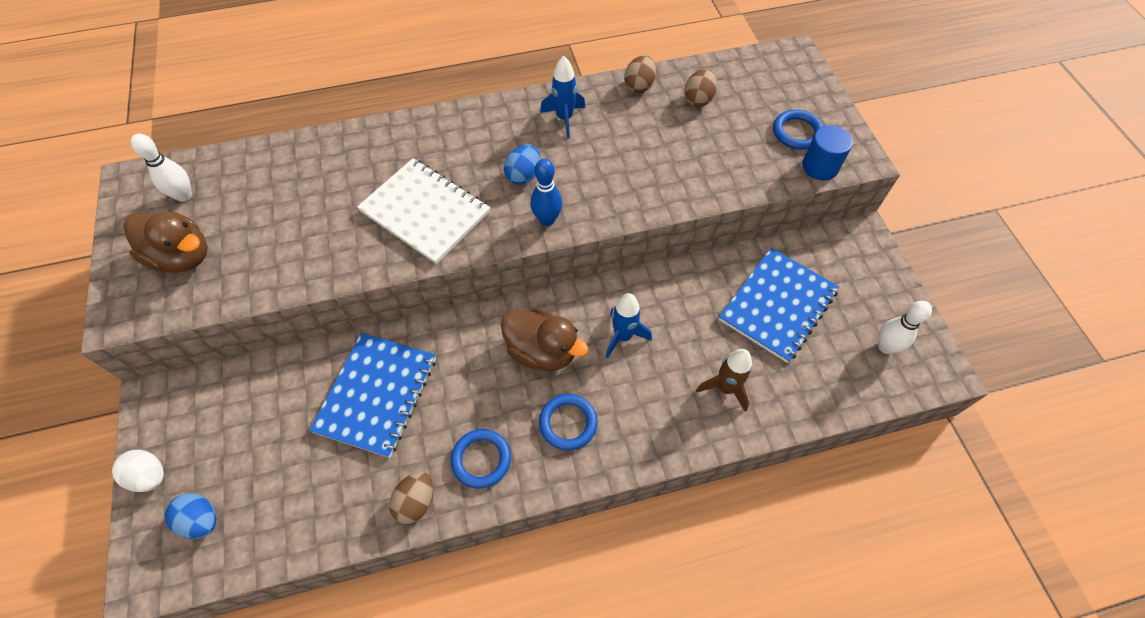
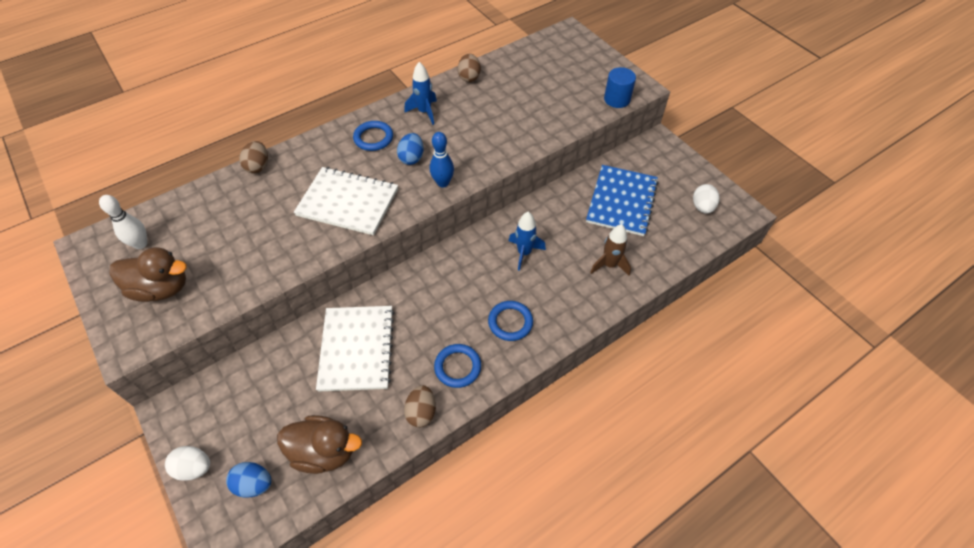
camera: 20 degrees left, 5 degrees down
blue notebook [309,333,436,458] -> white notebook [316,306,394,392]
brown duck [501,308,588,371] -> brown duck moved to [277,415,362,474]
brown egg [684,69,717,107] -> brown egg moved to [239,141,268,174]
blue ring [773,110,823,150] -> blue ring moved to [353,121,393,151]
white bowling pin [878,301,932,354] -> white egg [693,184,720,213]

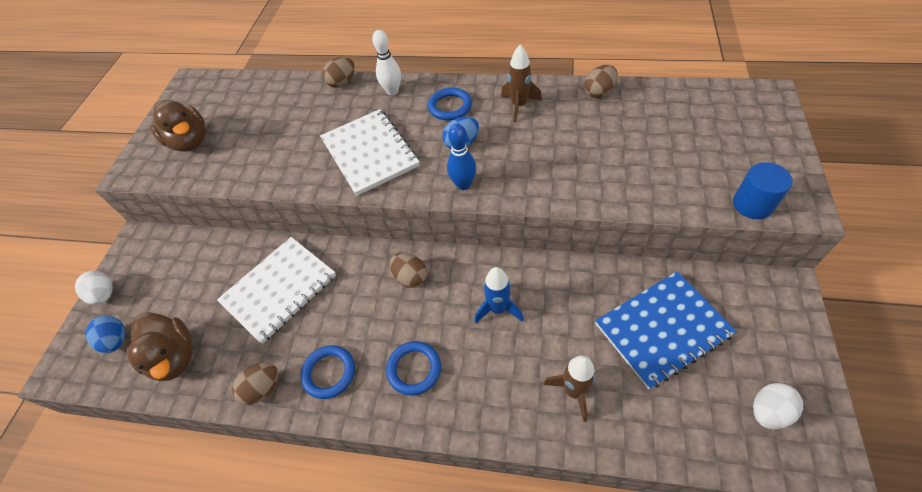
camera: 50 degrees right, 0 degrees up
white bowling pin [99,195,147,249] -> white bowling pin moved to [372,30,401,95]
blue rocket [404,62,437,125] -> brown rocket [501,44,542,123]
none -> brown egg [390,253,427,288]

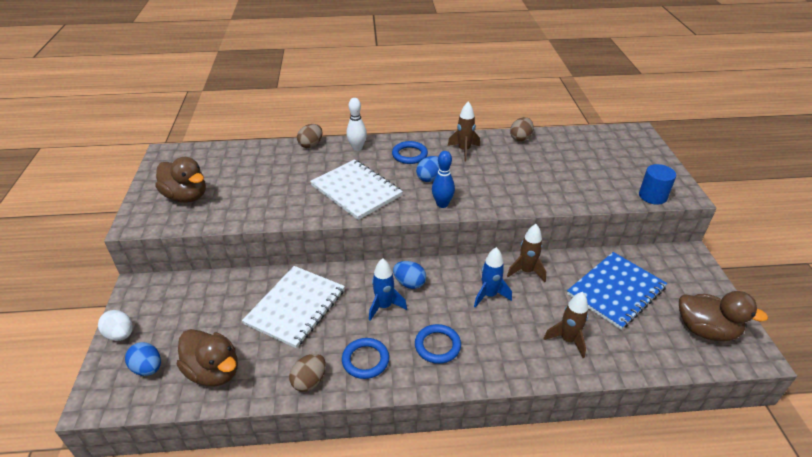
camera: 20 degrees left, 15 degrees down
brown egg [390,253,427,288] -> blue egg [393,261,426,289]
white egg [753,383,803,429] -> brown duck [679,291,768,341]
none -> blue rocket [369,258,407,321]
none -> brown rocket [507,224,546,282]

